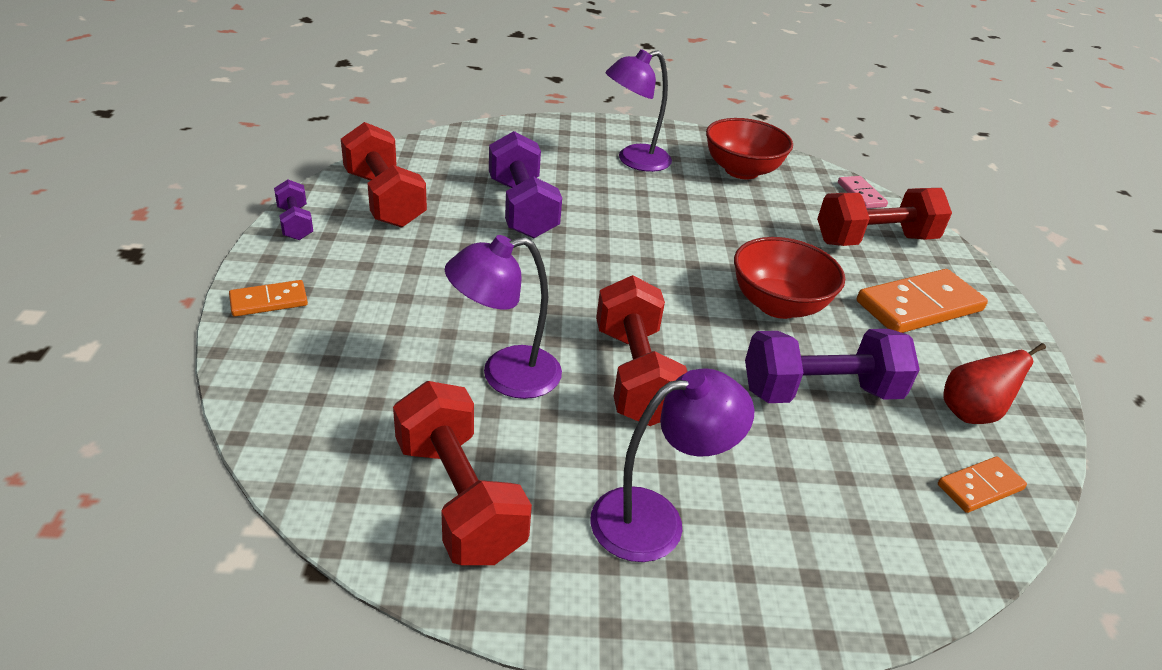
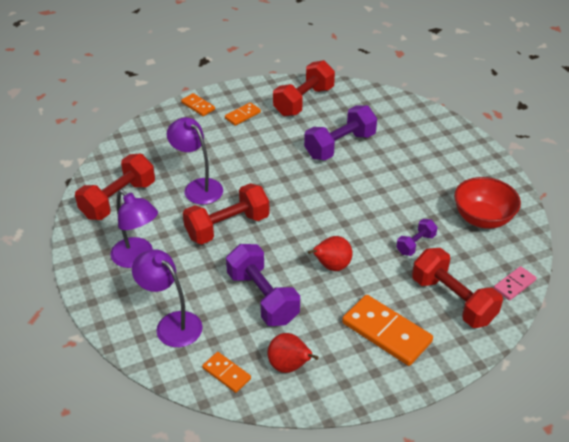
camera: 70 degrees right, 5 degrees up
purple dumbbell [274,179,313,240] -> purple dumbbell moved to [396,219,438,256]
purple lamp [606,49,672,172] -> purple lamp moved to [132,249,202,347]
red bowl [734,237,845,319] -> red pear [308,236,353,271]
none -> orange domino [225,102,261,126]

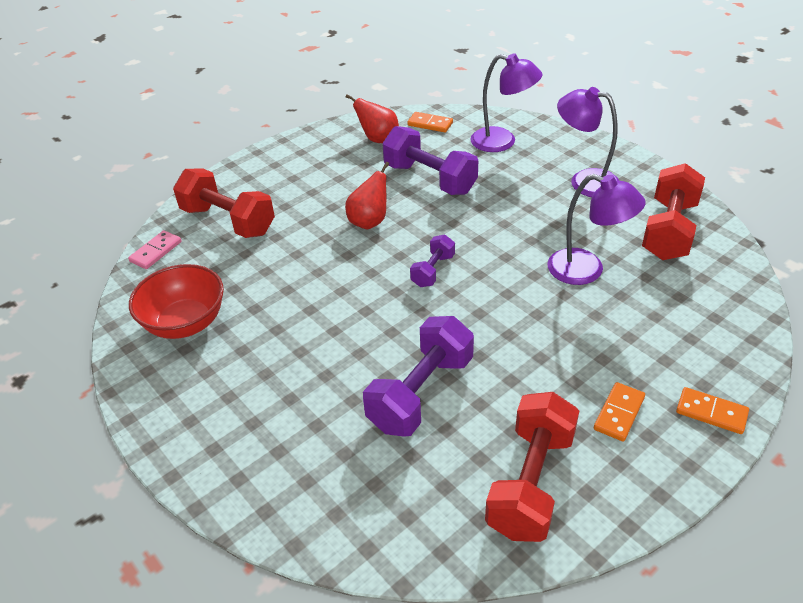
camera: 165 degrees right, 0 degrees up
red dumbbell [183,183,269,244] -> none
orange domino [342,295,433,366] -> none
purple dumbbell [396,219,438,256] -> purple dumbbell moved to [410,235,455,287]

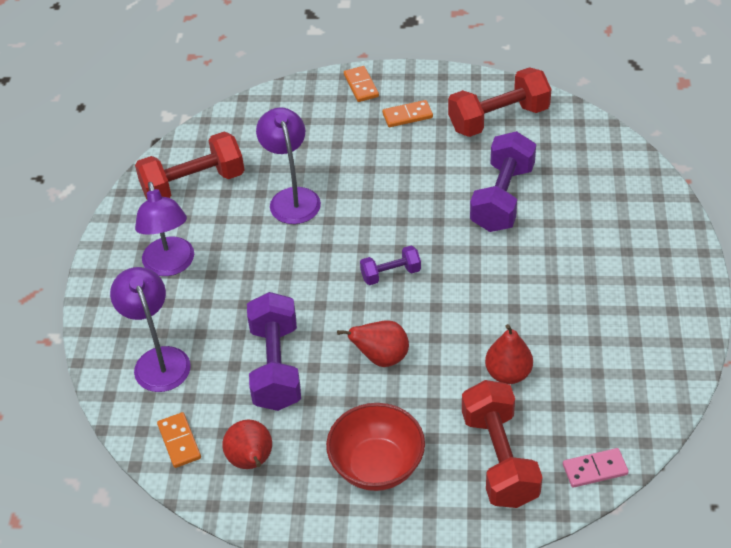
camera: 135 degrees left, 5 degrees up
red bowl [129,264,224,339] -> red bowl moved to [326,403,425,491]
purple dumbbell [363,316,474,437] -> purple dumbbell turned 60 degrees counterclockwise [470,131,536,232]
none -> red pear [485,324,533,384]

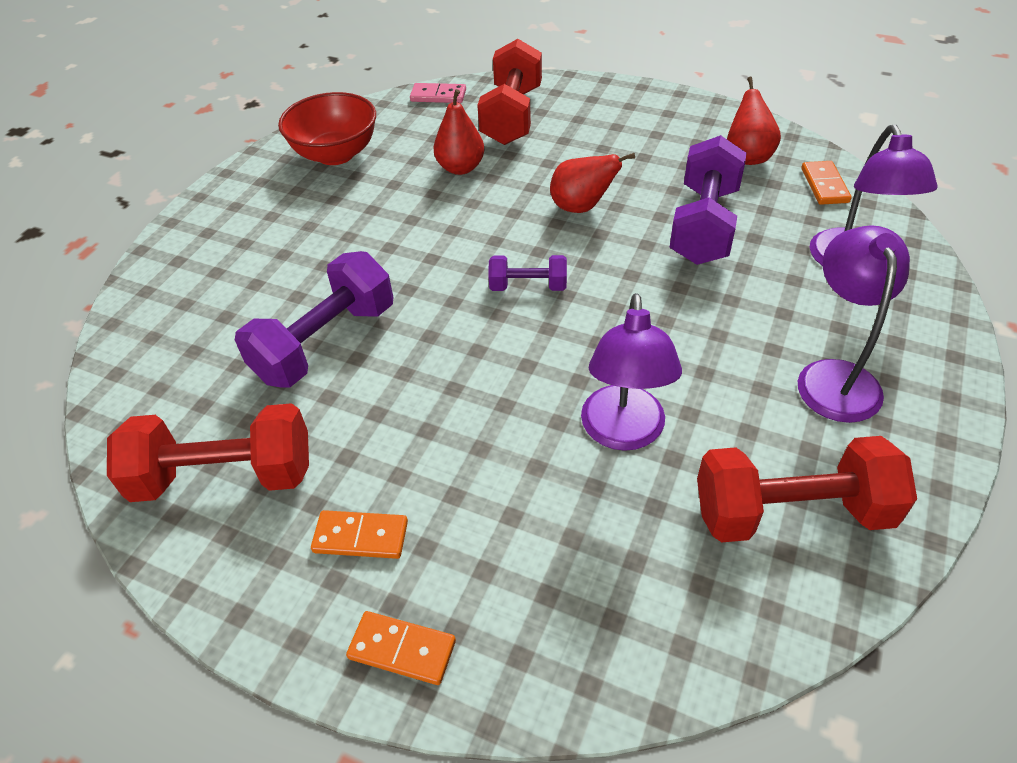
camera: 160 degrees left, 0 degrees up
red bowl [326,403,425,491] -> red bowl moved to [278,92,376,165]
orange domino [344,66,379,102] -> orange domino turned 75 degrees counterclockwise [346,611,456,685]

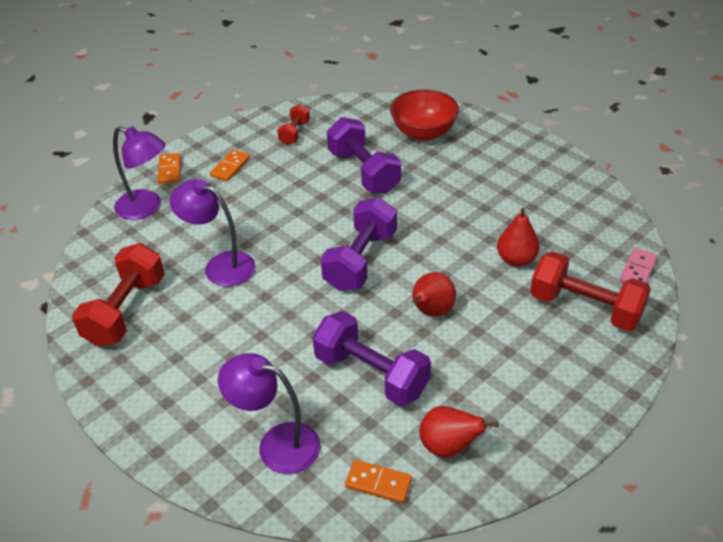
camera: 110 degrees right, 5 degrees down
red dumbbell [107,403,309,502] -> red dumbbell [277,104,310,145], size x0.53
red bowl [278,92,376,165] -> red bowl moved to [390,89,459,141]
orange domino [346,611,456,685] -> orange domino turned 45 degrees counterclockwise [157,153,181,184]
purple dumbbell [488,255,567,291] -> purple dumbbell [321,197,397,291], size x1.87
purple lamp [798,225,910,423] -> purple lamp moved to [113,126,165,220]

